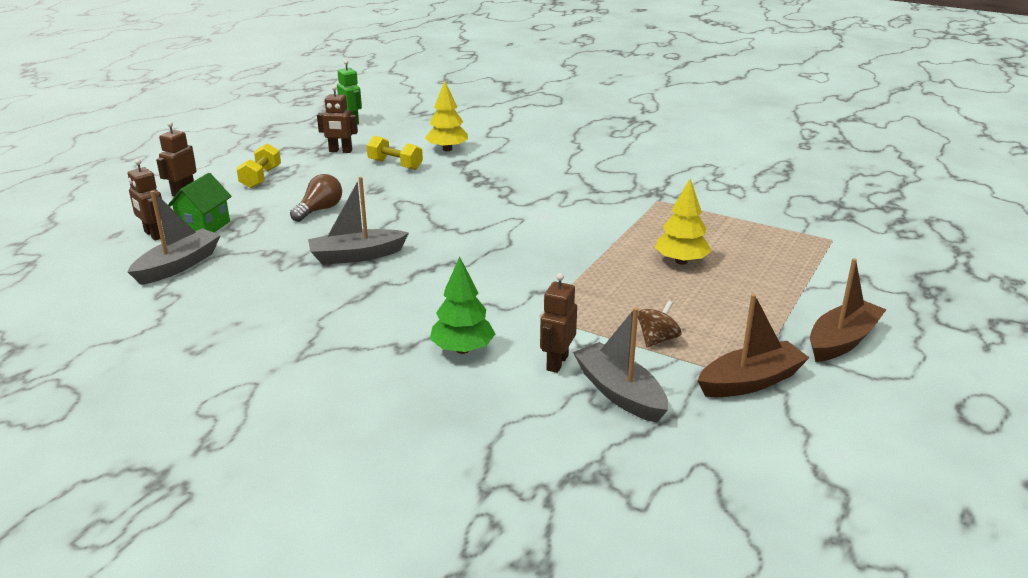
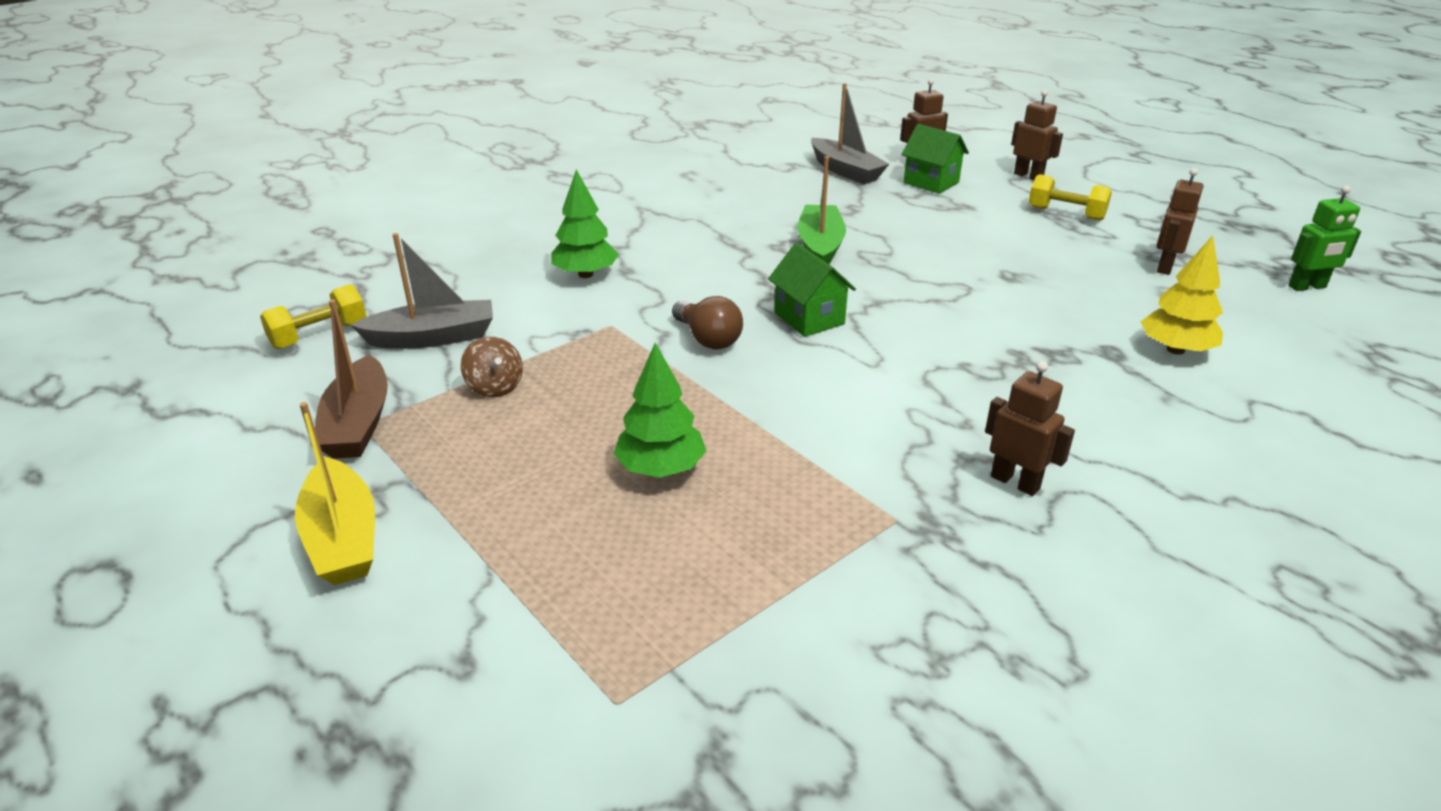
camera: 110 degrees right, 5 degrees up
brown light bulb [290,174,342,222] -> brown light bulb moved to [672,296,743,349]
grey boat [308,177,409,265] -> green boat [797,156,846,264]
yellow dumbbell [367,136,423,170] -> yellow dumbbell moved to [260,284,367,349]
brown robot [540,273,577,373] -> brown robot moved to [985,361,1075,496]
yellow tree [655,179,711,265] -> green tree [613,343,706,478]
brown boat [810,258,886,362] -> yellow boat [295,402,375,585]
none -> green house [768,243,856,337]

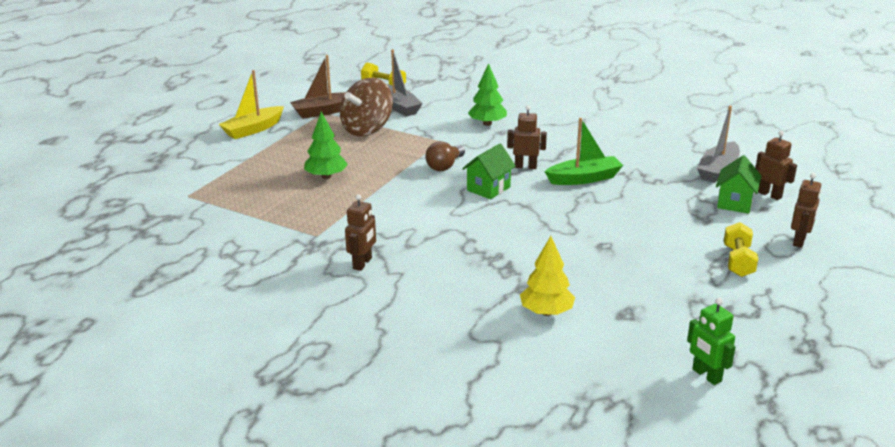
camera: 70 degrees right, 5 degrees down
brown spinning top [461,336,523,397] -> brown spinning top [340,78,393,136], size x2.05
brown robot [1157,168,1204,275] -> brown robot moved to [507,105,547,169]

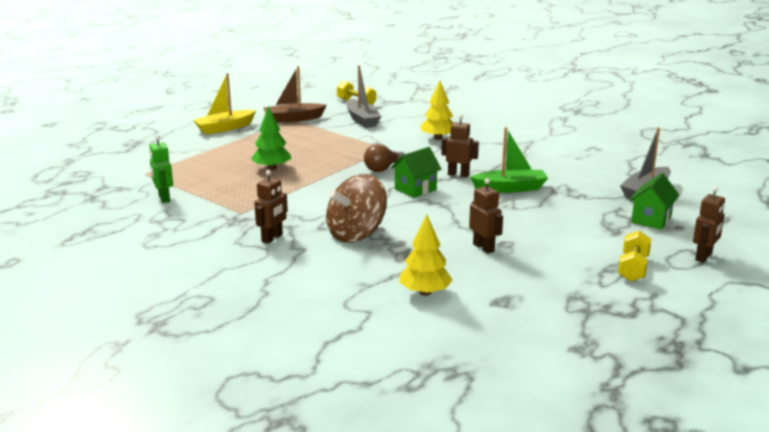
camera: 10 degrees right, 5 degrees down
brown spinning top [340,78,393,136] -> brown spinning top moved to [326,174,387,243]
green tree [468,63,507,126] -> yellow tree [420,81,453,140]
green robot [687,298,735,385] -> green robot moved to [149,135,173,203]
brown robot [755,131,797,200] -> brown robot moved to [469,178,503,254]

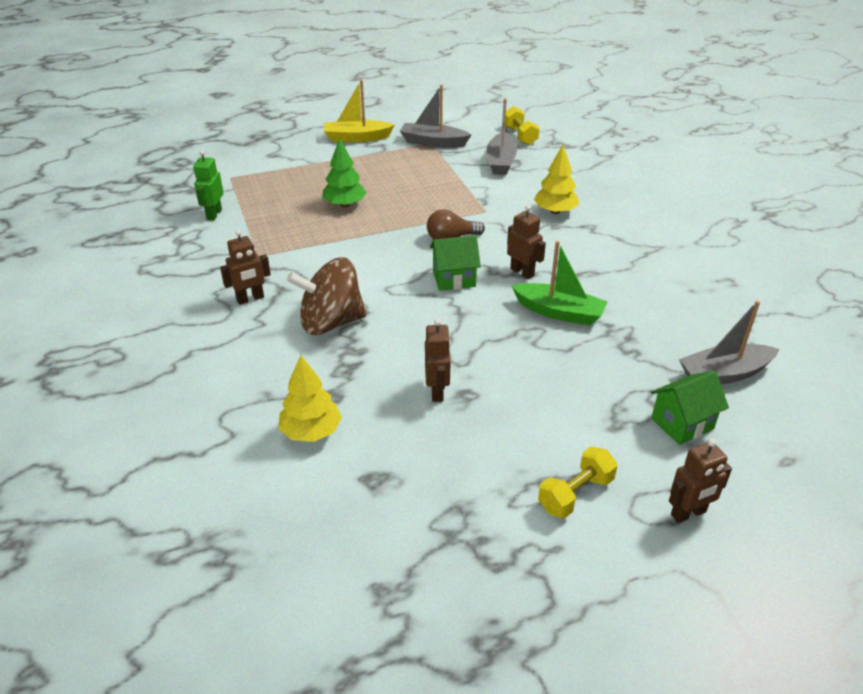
camera: 30 degrees right, 15 degrees up
brown boat [263,66,327,123] -> grey boat [400,85,471,148]

